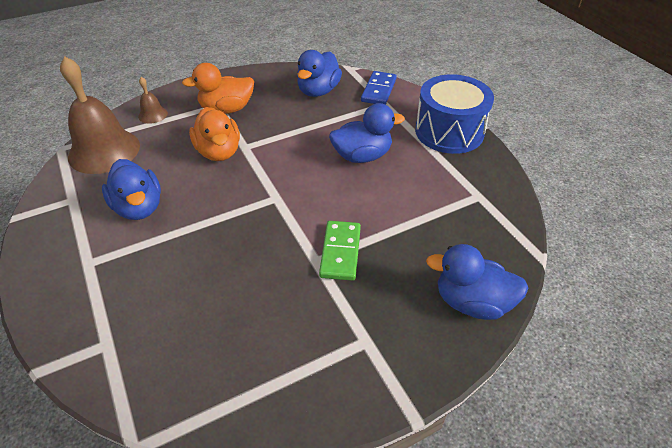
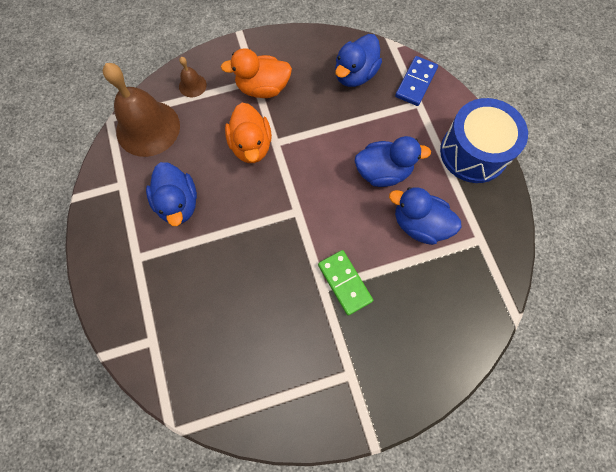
camera: 10 degrees right, 25 degrees up
green domino [319,221,361,281] -> green domino turned 45 degrees counterclockwise [318,250,373,316]
blue duck [426,244,528,320] -> blue duck moved to [389,187,462,245]

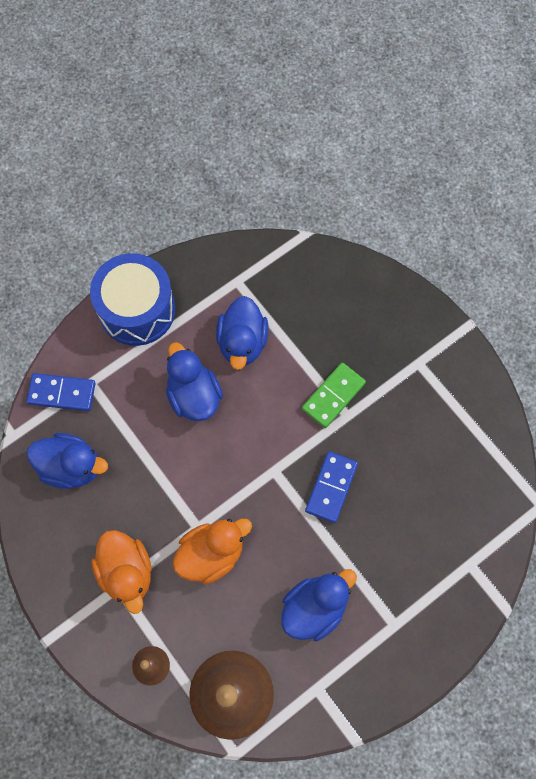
camera: 110 degrees left, 0 degrees up
none -> blue domino [305,451,358,523]

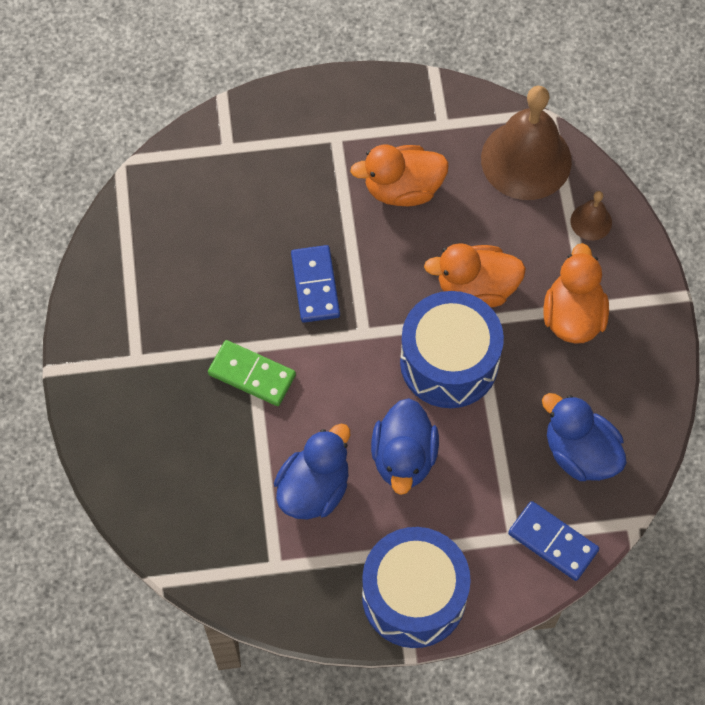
camera: 150 degrees left, 5 degrees down
blue duck [281,569,357,641] -> orange duck [350,145,449,206]
green domino [302,362,366,428] -> green domino turned 45 degrees clockwise [208,340,296,406]
blue domino [305,451,358,523] -> blue domino turned 60 degrees counterclockwise [291,245,340,323]
none -> blue drum [400,291,504,408]

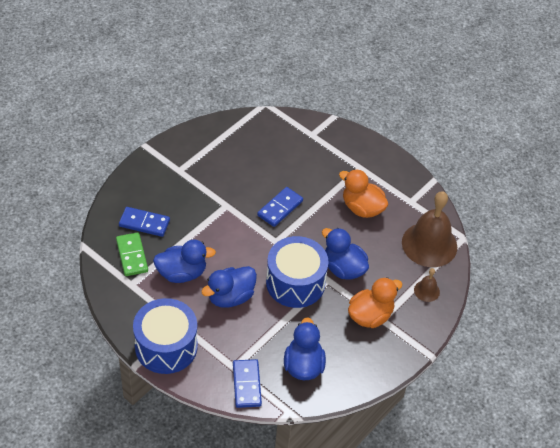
camera: 45 degrees right, 15 degrees down
green domino [208,340,296,406] -> green domino moved to [116,232,148,276]
orange duck [424,243,526,307] -> blue duck [322,228,369,280]
none -> blue domino [119,207,170,237]

